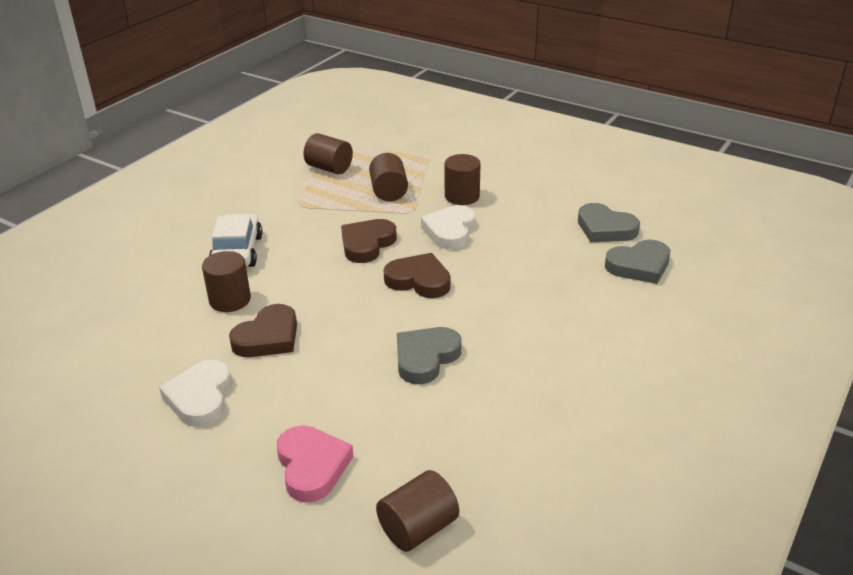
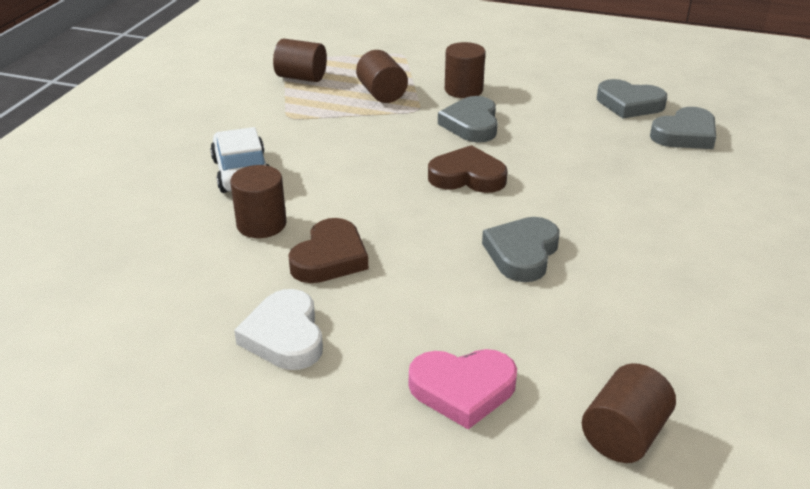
camera: 15 degrees left, 0 degrees up
pink heart [277,425,354,503] -> pink heart turned 120 degrees clockwise [409,349,517,429]
brown heart [341,219,397,263] -> none
white heart [421,205,475,250] -> grey heart [438,96,498,142]

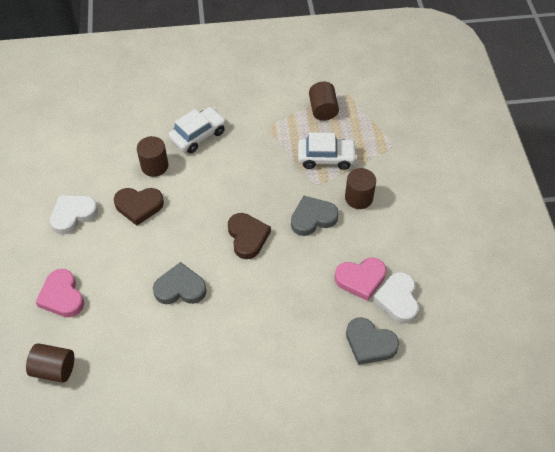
camera: 65 degrees right, 20 degrees up
brown cylinder [356,50,408,103] -> white car [298,132,357,170]
grey heart [597,79,667,118] -> white heart [373,272,419,323]
none -> pink heart [335,258,386,301]

